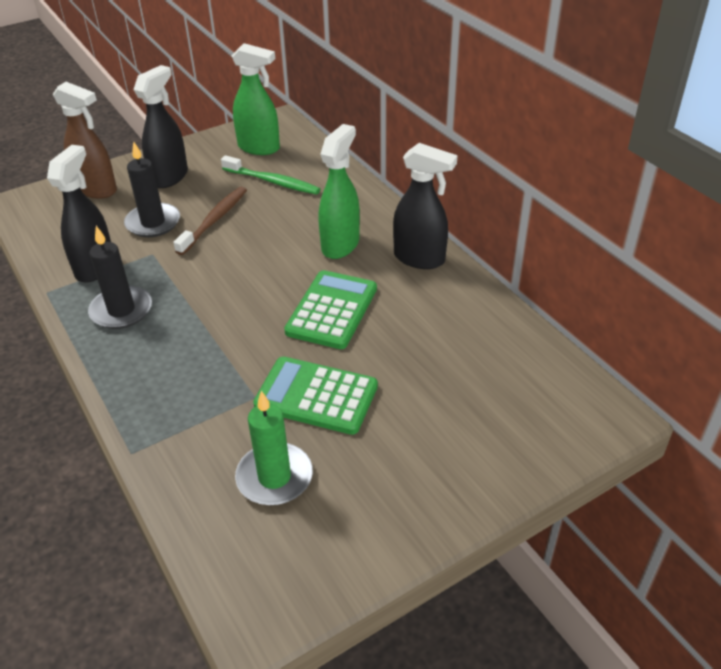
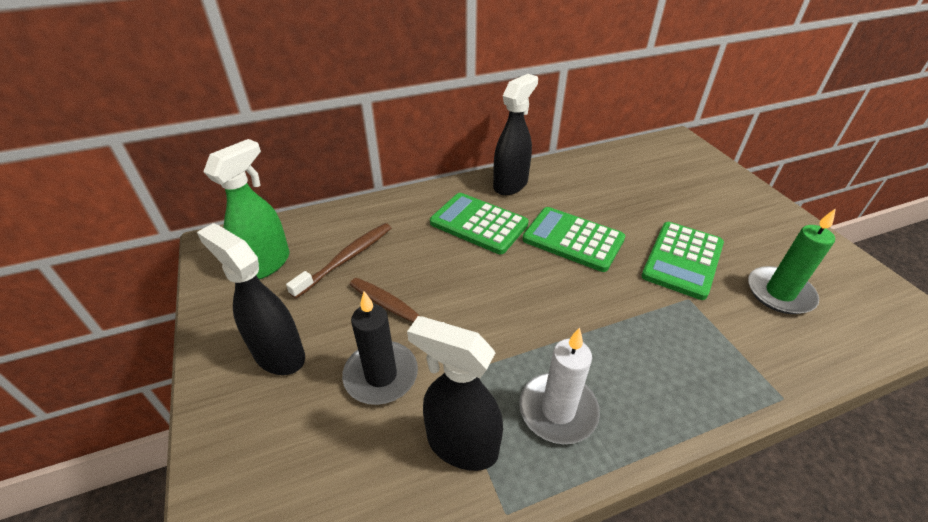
camera: 80 degrees left, 0 degrees up
brown spray bottle [53,82,117,199] -> none
black candle [88,226,152,329] -> white candle [519,328,600,444]
green toothbrush [221,155,320,195] -> brown toothbrush [286,223,391,299]
green spray bottle [318,124,360,259] -> green calculator [430,193,529,254]

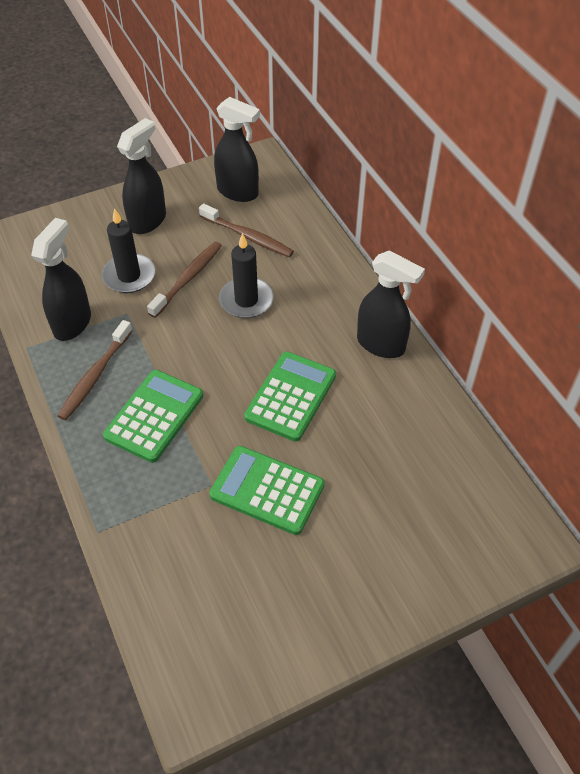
camera: 85 degrees right, 10 degrees up
green spray bottle [203,139,289,279] -> black spray bottle [214,97,260,202]
green calculator [430,193,529,254] -> green calculator moved to [103,370,203,463]
white candle [519,328,600,444] -> brown toothbrush [58,320,133,420]
green candle [748,208,836,314] -> none
none -> black candle [219,233,274,318]

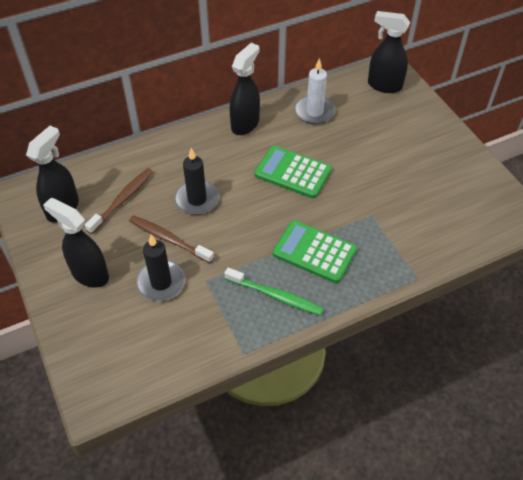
camera: 90 degrees left, 0 degrees up
black spray bottle [31,218,91,341] -> black spray bottle moved to [368,11,410,93]
brown toothbrush [58,320,133,420] -> green toothbrush [224,268,324,316]
green calculator [209,446,325,535] -> none
none -> white candle [295,58,335,124]

